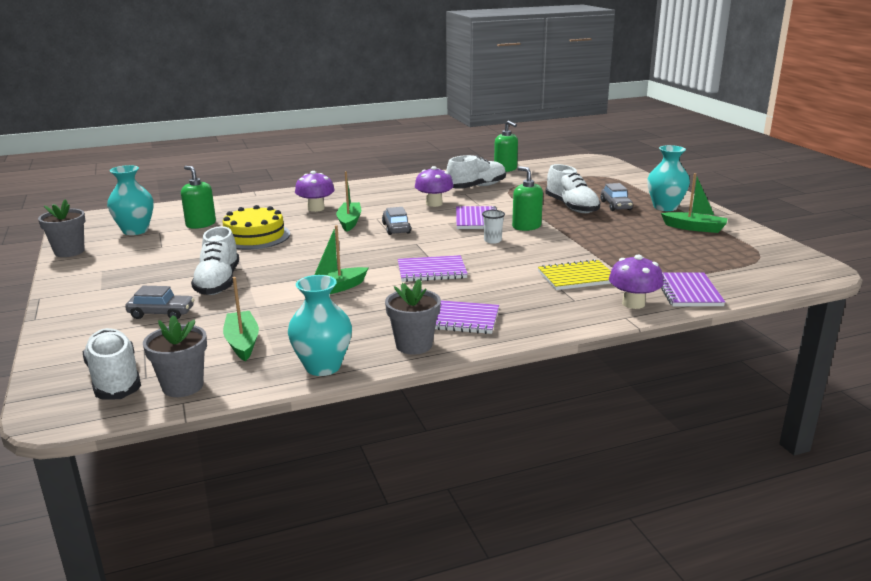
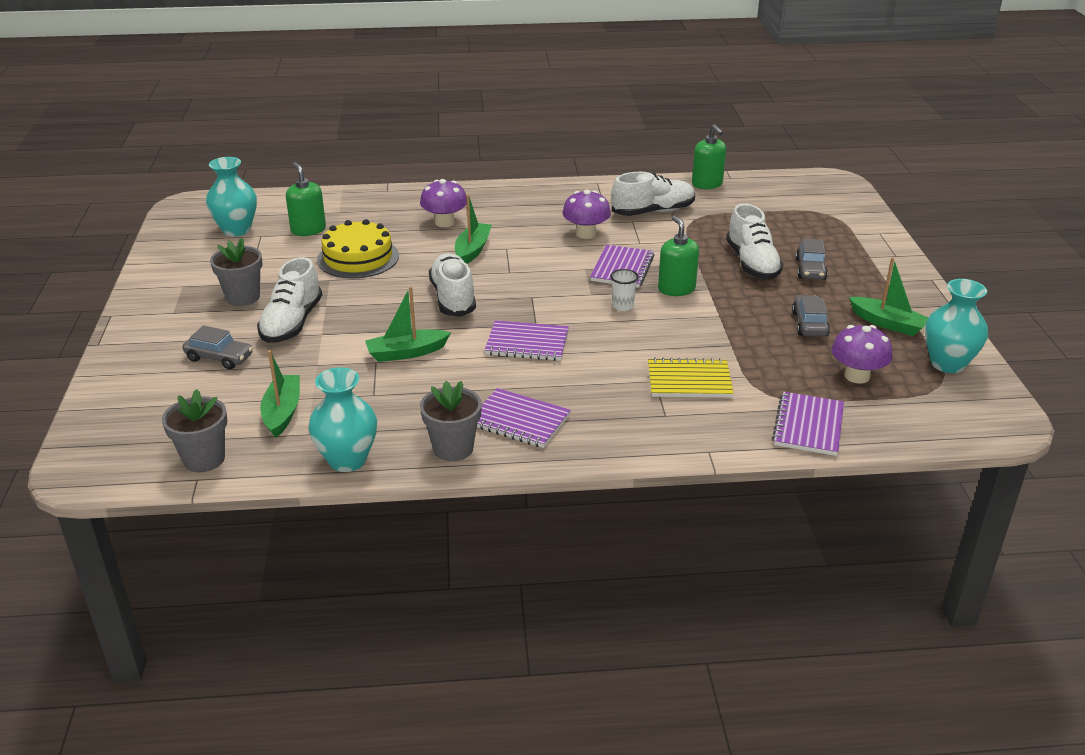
camera: 15 degrees right, 10 degrees up
grey flower pot [38,199,85,257] -> grey flower pot moved to [210,238,262,306]
white shoe [83,328,141,399] -> white shoe moved to [429,253,476,317]
grey car [382,207,411,235] -> grey car moved to [792,295,830,337]
purple mushroom [609,255,664,309] -> purple mushroom moved to [832,325,892,384]
turquoise vase [647,145,690,211] -> turquoise vase moved to [925,279,988,373]

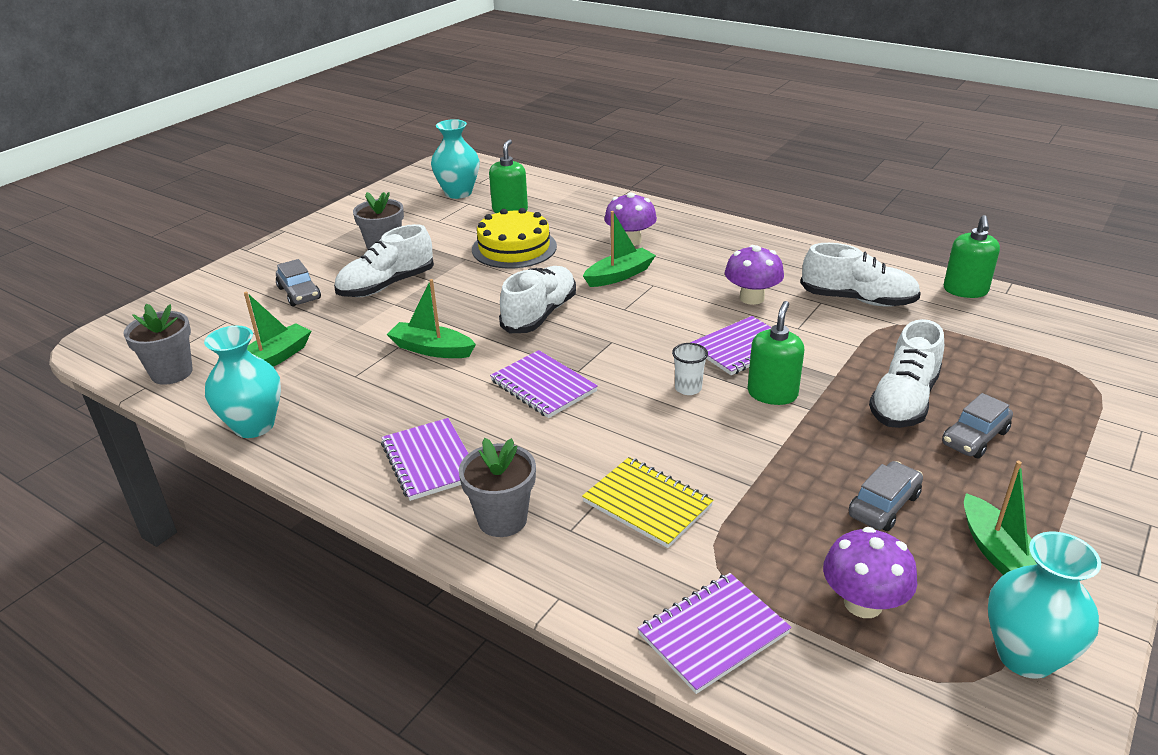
camera: 40 degrees right, 0 degrees up
grey flower pot [420,381,482,461] -> grey flower pot moved to [459,438,536,537]

